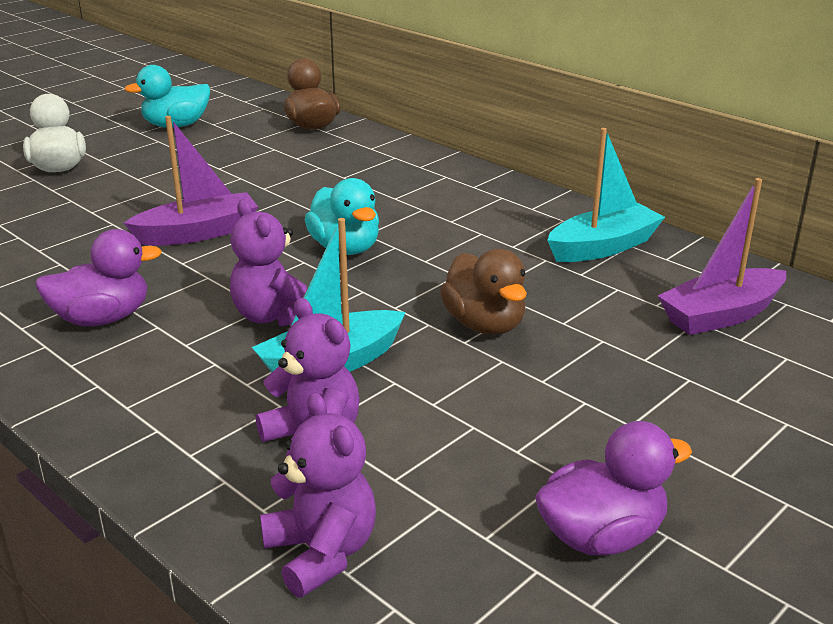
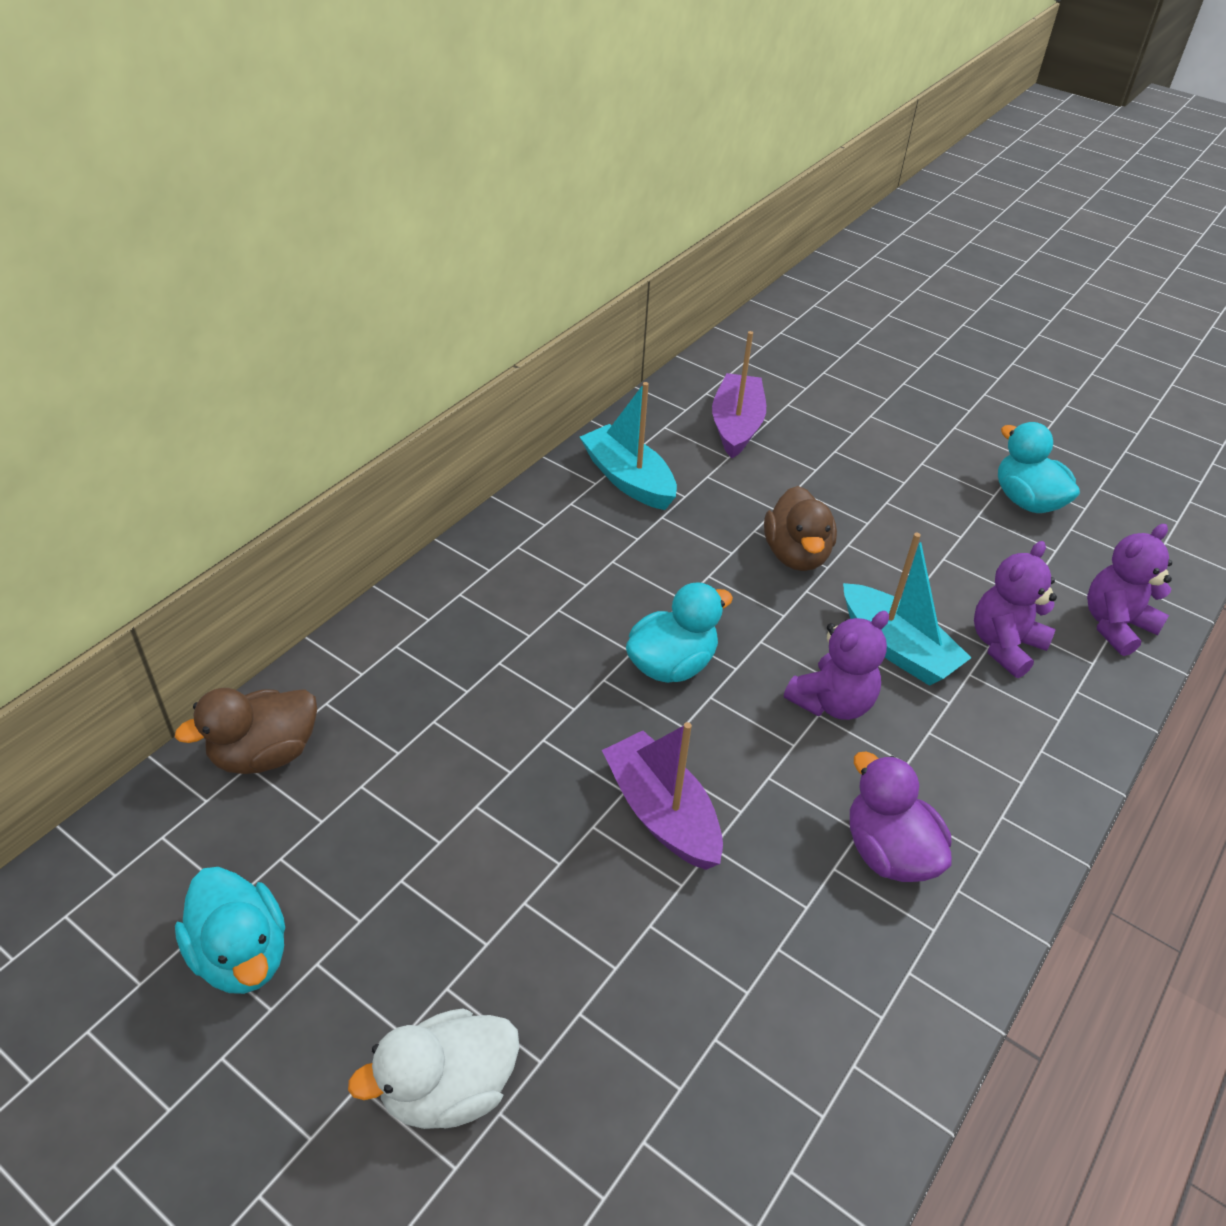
camera: 100 degrees left, 15 degrees up
brown duck [440,249,527,335] -> brown duck turned 120 degrees clockwise [764,486,837,571]
purple duck [535,421,692,555] -> turquoise duck [998,422,1080,513]
purple boat [658,178,786,335] -> purple boat turned 135 degrees counterclockwise [712,331,766,458]

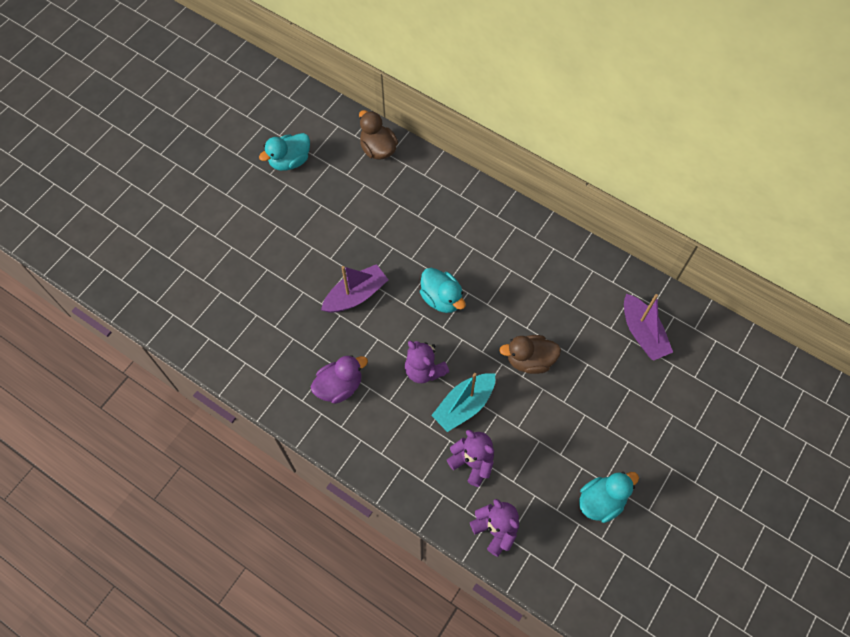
camera: 90 degrees right, 20 degrees up
white duck [348,1009,519,1129] -> none
turquoise boat [580,382,677,510] -> none
purple boat [712,331,766,458] -> purple boat turned 60 degrees clockwise [624,294,673,361]

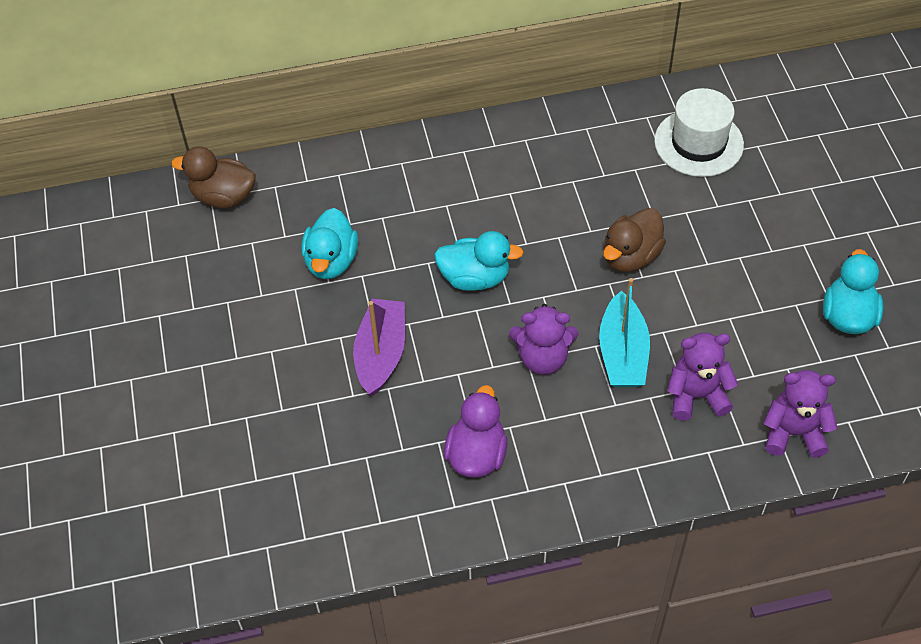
camera: 45 degrees left, 10 degrees down
turquoise duck [259,133,310,171] -> turquoise duck moved to [301,208,358,279]
purple boat [624,294,673,361] -> white hat [654,88,744,177]

